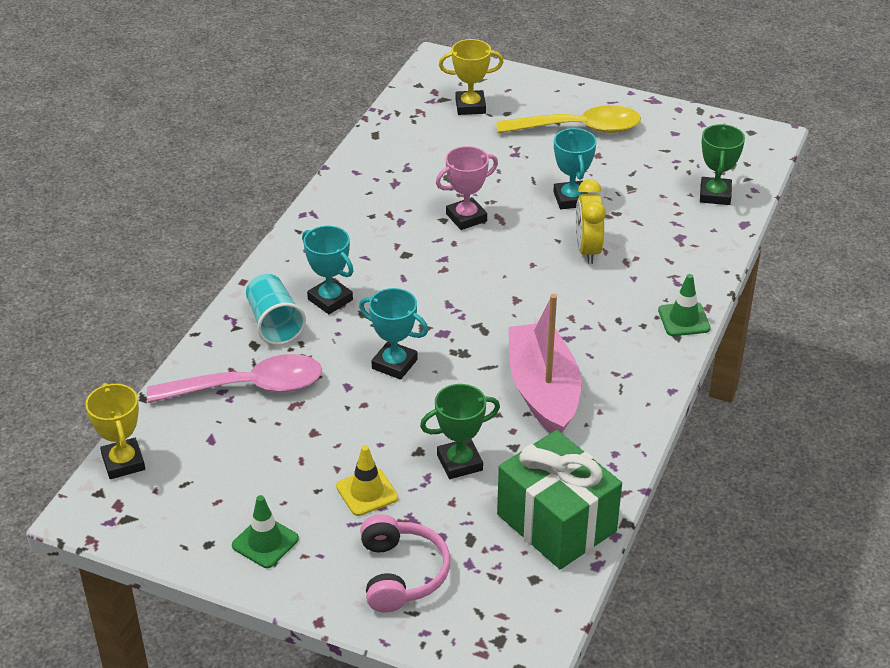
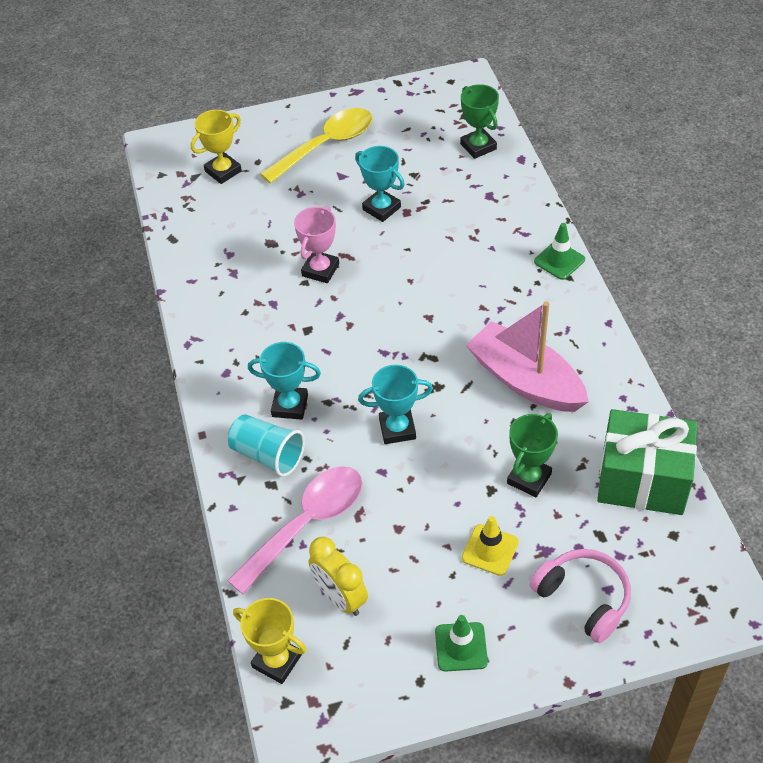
camera: 35 degrees left, 10 degrees up
yellow clock [576,179,606,264] -> yellow clock moved to [308,537,368,616]

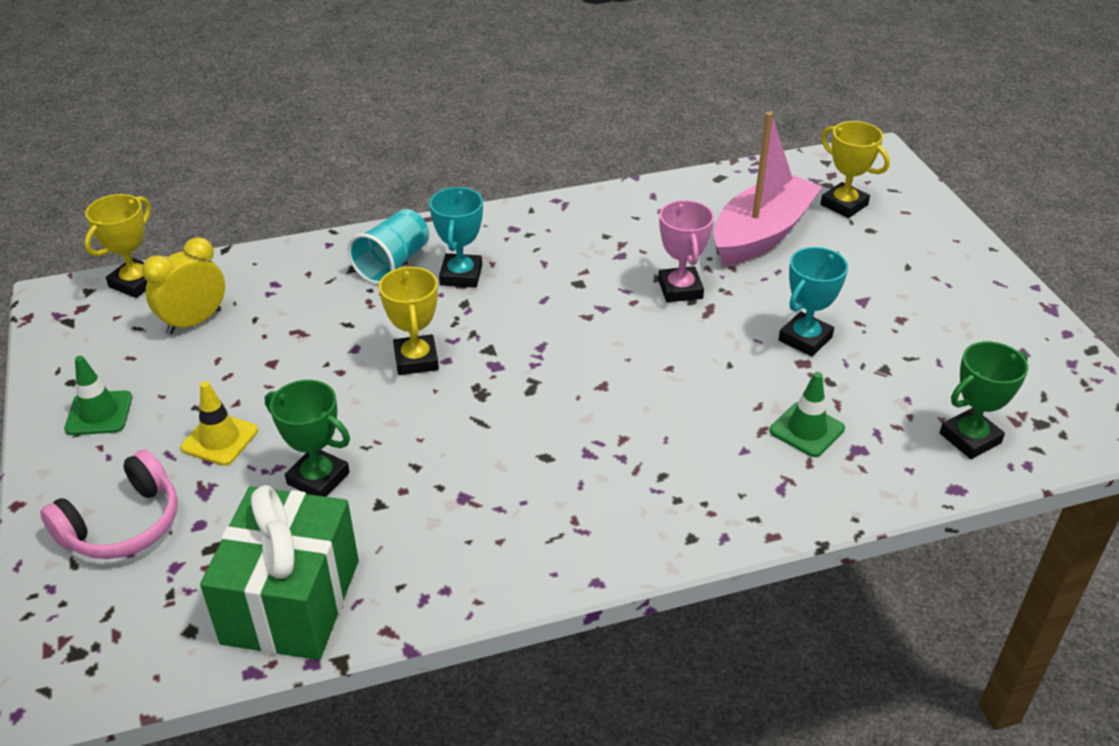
camera: 85 degrees right, 10 degrees down
pink spoon [227,466,363,594] -> none
yellow spoon [260,108,372,184] -> none
pink trophy [294,206,339,283] -> pink trophy turned 60 degrees clockwise [658,200,714,302]
turquoise trophy [358,365,433,444] -> yellow trophy [379,266,439,375]
pink boat [466,301,589,412] -> pink boat moved to [714,112,822,267]
green traffic cone [534,223,585,280] -> green traffic cone moved to [770,372,845,457]

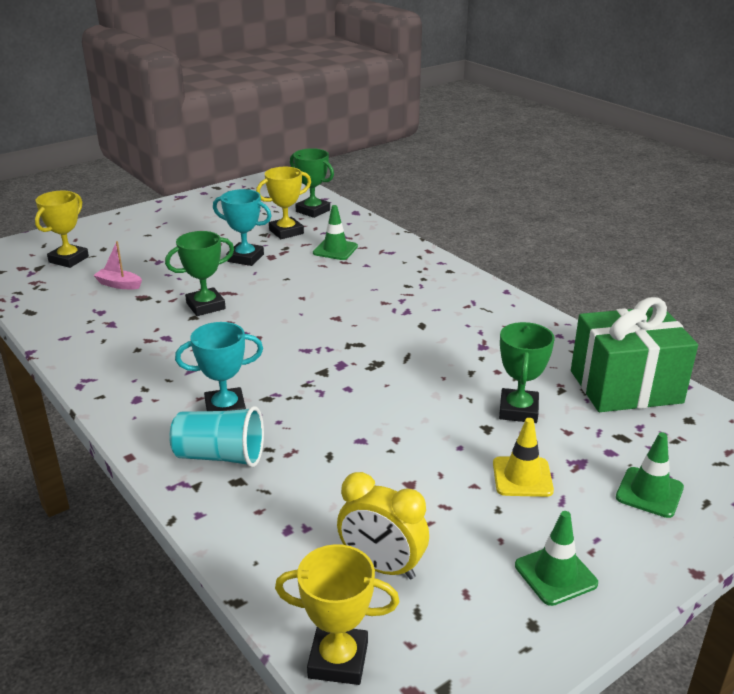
camera: 110 degrees left, 10 degrees down
pink headphones [40,449,178,559] -> green traffic cone [616,432,684,518]
yellow trophy [379,266,439,375] -> yellow trophy moved to [256,167,311,239]
pink trophy [658,200,714,302] -> green trophy [165,231,234,316]
pink boat [714,112,822,267] -> pink boat [93,241,142,289], size x0.41

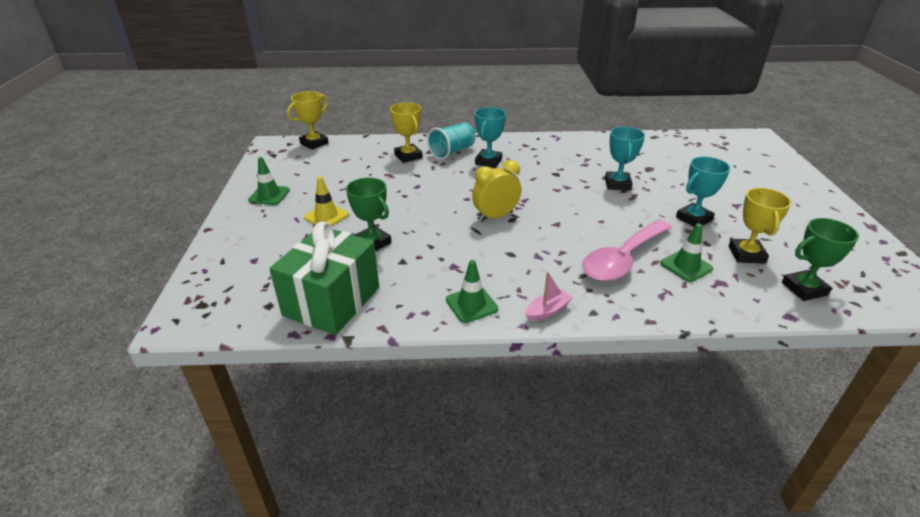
camera: 125 degrees right, 5 degrees up
yellow trophy [35,191,89,268] -> yellow trophy moved to [390,102,423,163]
pink boat [93,241,142,289] -> pink boat moved to [525,272,573,321]
green trophy [165,231,234,316] -> turquoise trophy [605,127,645,191]
yellow clock [337,472,429,579] -> yellow clock moved to [472,160,521,221]
green traffic cone [616,432,684,518] -> green traffic cone moved to [446,260,498,323]
none -> pink spoon [582,220,672,281]

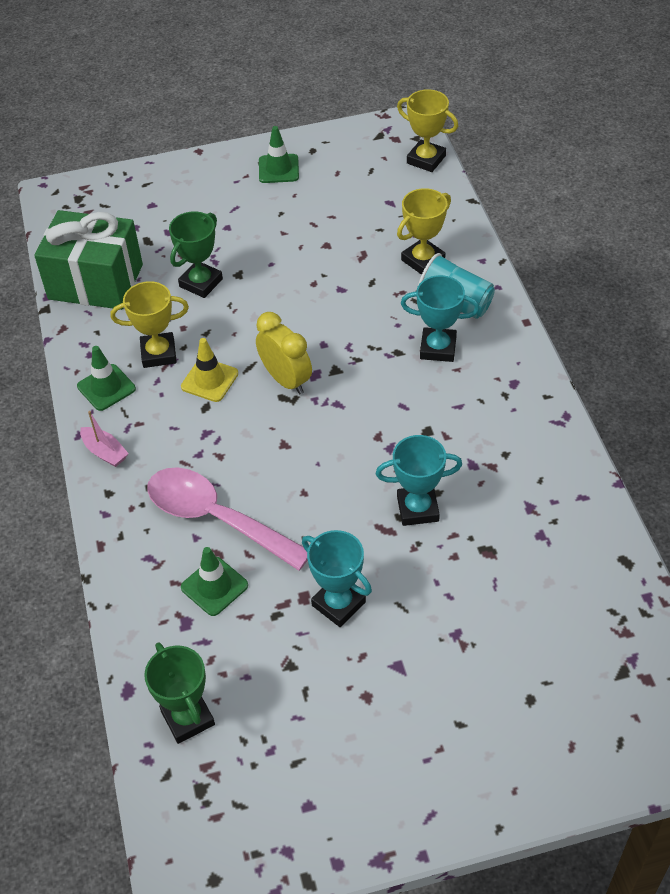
camera: 80 degrees right, 15 degrees up
yellow traffic cone [304,176,349,226] -> yellow traffic cone moved to [181,338,238,402]
yellow trophy [729,188,791,263] -> yellow trophy moved to [111,281,189,368]

